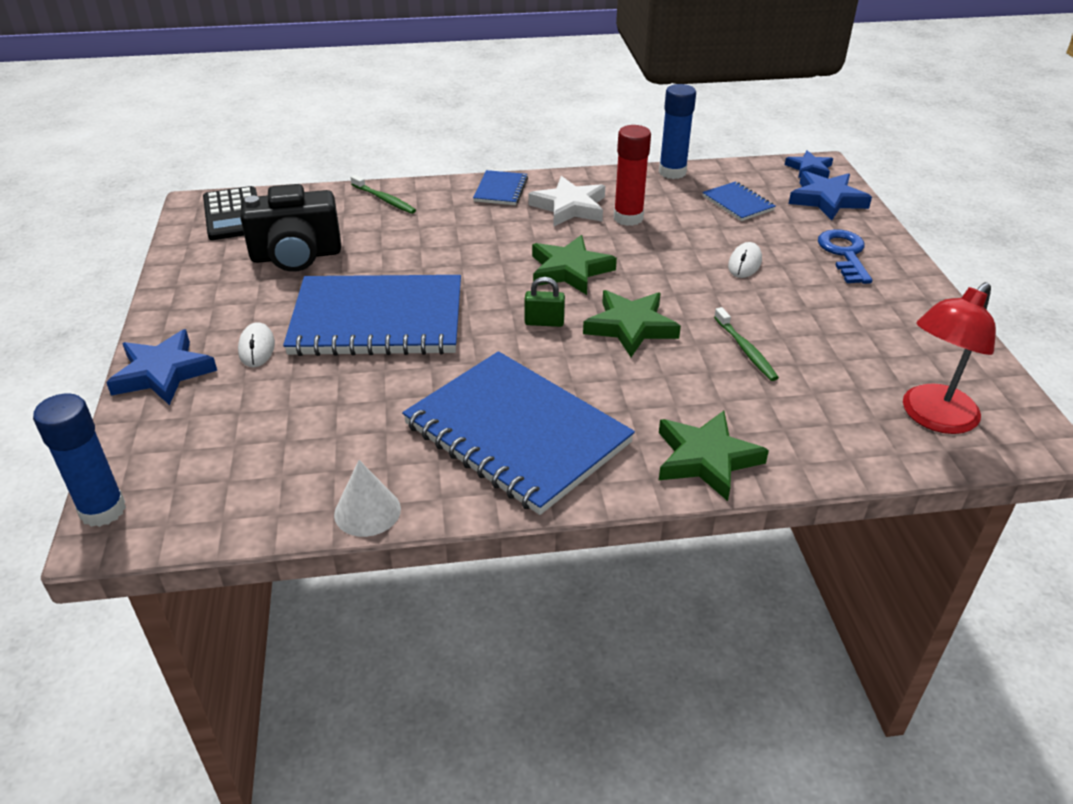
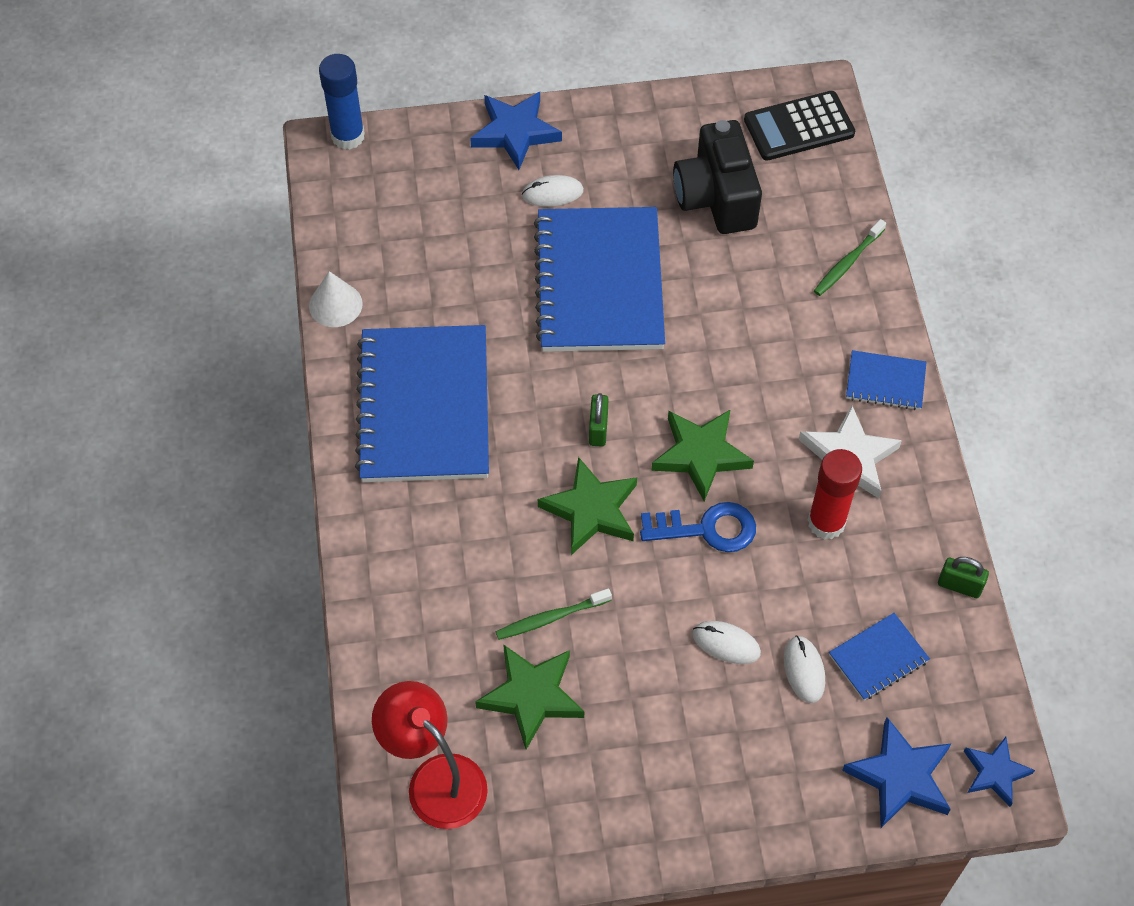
camera: 90 degrees right, 20 degrees up
blue notebook [402,351,635,515] -> blue notebook turned 45 degrees counterclockwise [355,325,489,482]
blue glue stick [659,84,696,179] -> green padlock [938,557,989,598]
green star [659,411,769,501] -> green star moved to [475,644,584,750]
blue key [818,229,872,284] -> blue key moved to [640,502,756,552]
none -> white mouse [784,635,825,703]

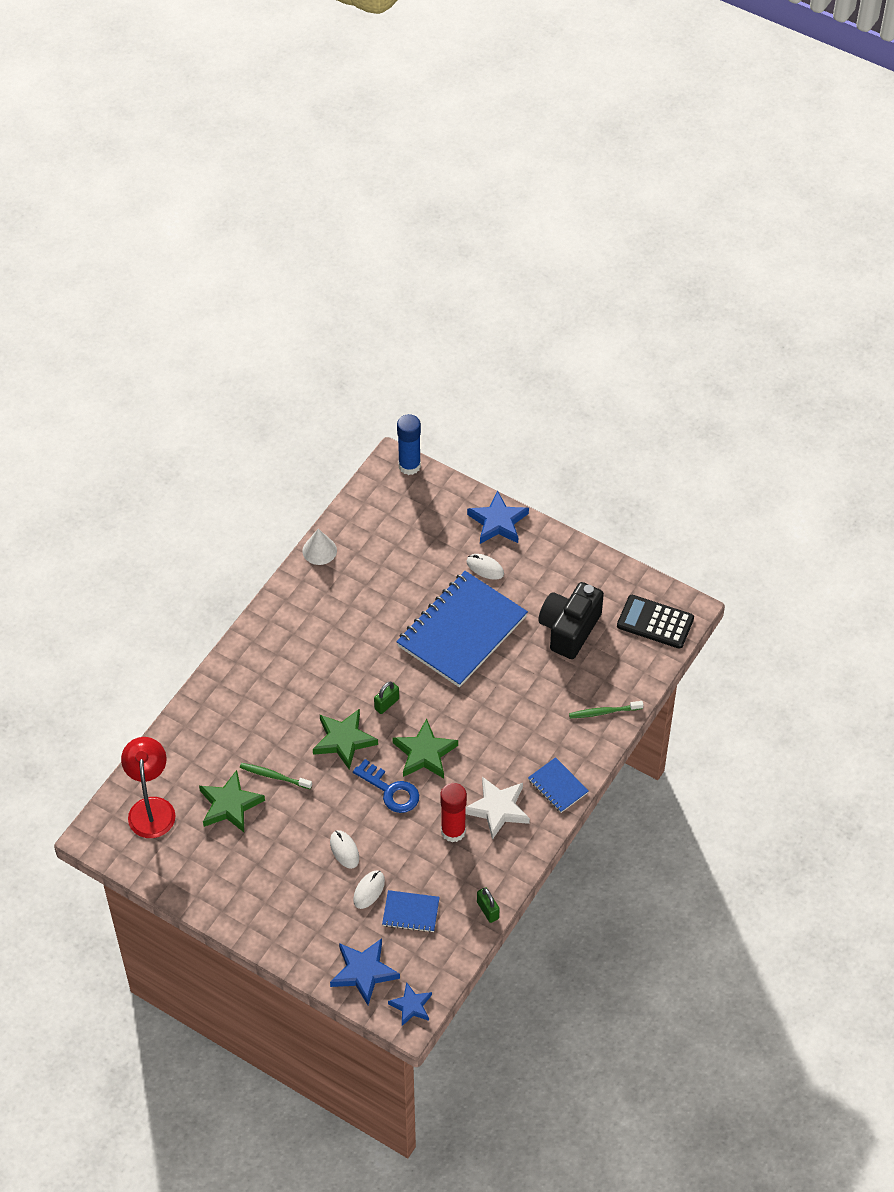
camera: 40 degrees right, 5 degrees down
blue notebook [355,325,489,482] -> none

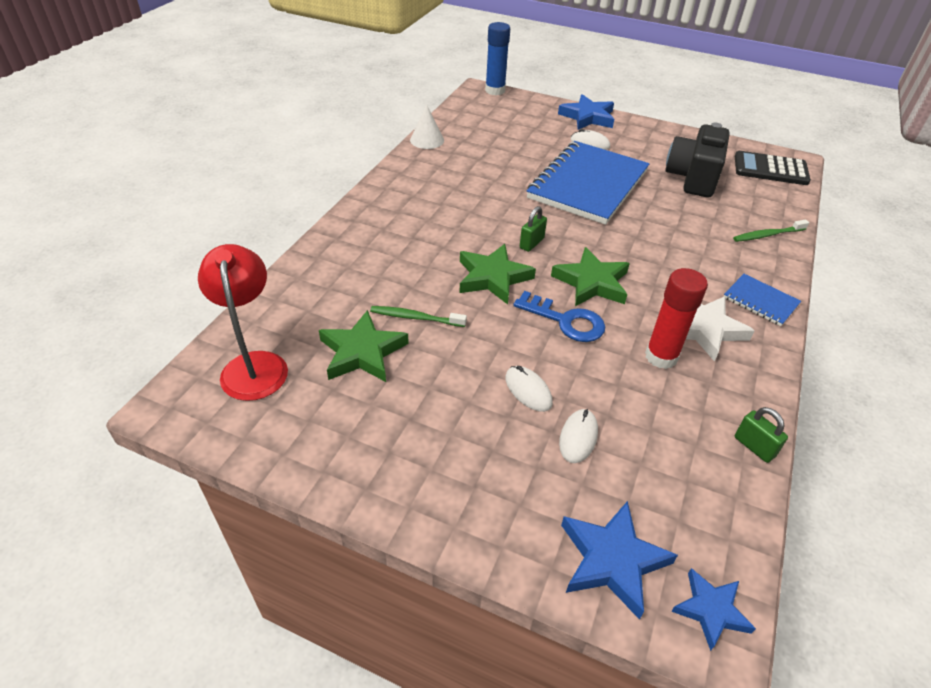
camera: 10 degrees left, 10 degrees down
blue notebook [382,890,440,933] -> none

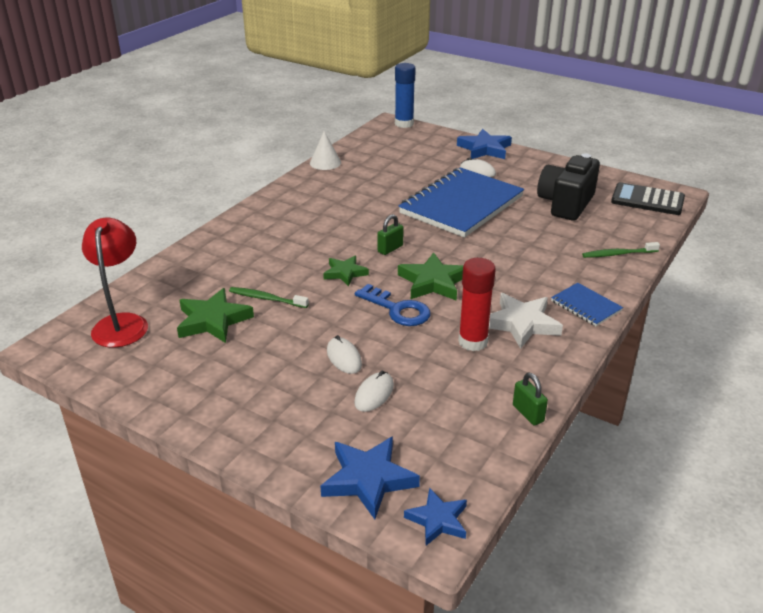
camera: 10 degrees right, 10 degrees down
green star [459,244,536,304] -> green star [323,256,369,286], size x0.64

